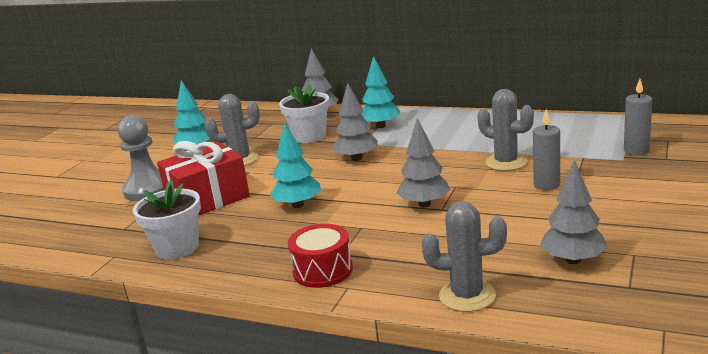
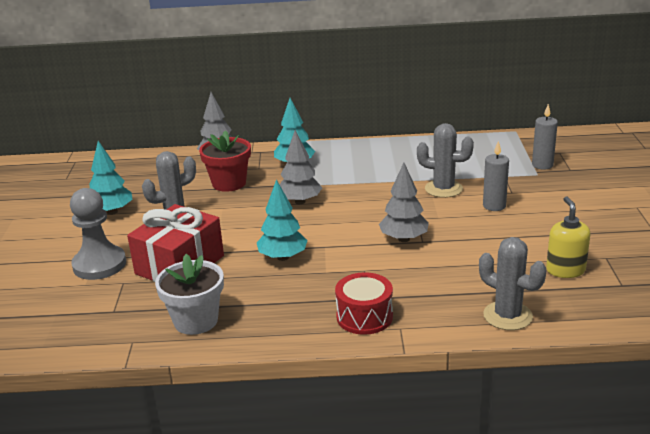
camera: 25 degrees left, 5 degrees up
white flower pot [279,84,329,143] -> red flower pot [199,130,251,192]
grey cactus [422,201,507,312] -> grey cactus turned 60 degrees clockwise [479,237,546,330]
grey tree [540,160,608,264] -> yellow soap dispenser [546,196,590,278]

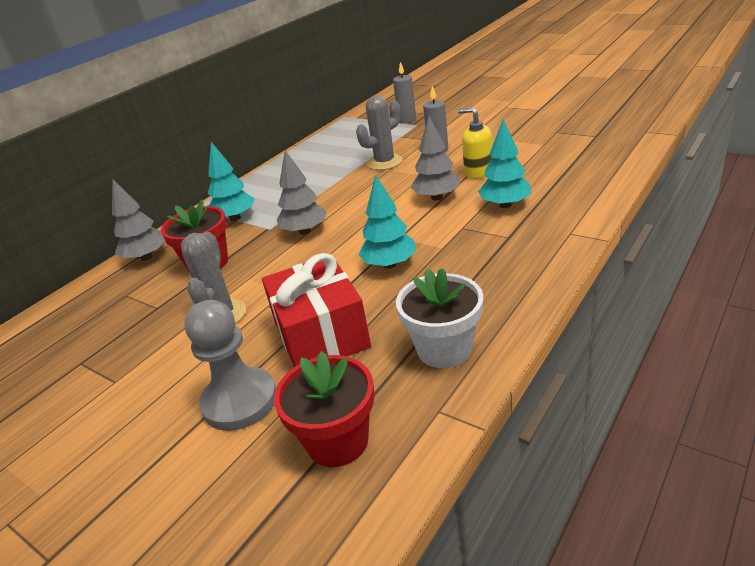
camera: 50 degrees left, 5 degrees up
turquoise tree [90,141,133,215] -> turquoise tree moved to [478,119,531,208]
red drum [335,272,393,335] -> none
grey cactus [479,237,546,330] -> none
yellow soap dispenser [546,196,590,278] -> yellow soap dispenser moved to [458,107,492,179]
none -> red flower pot [274,351,374,467]

